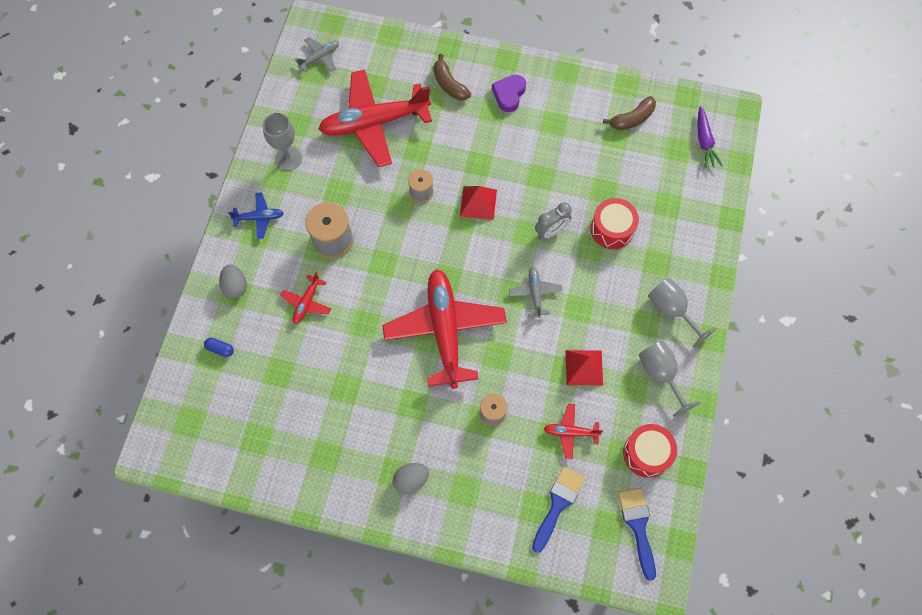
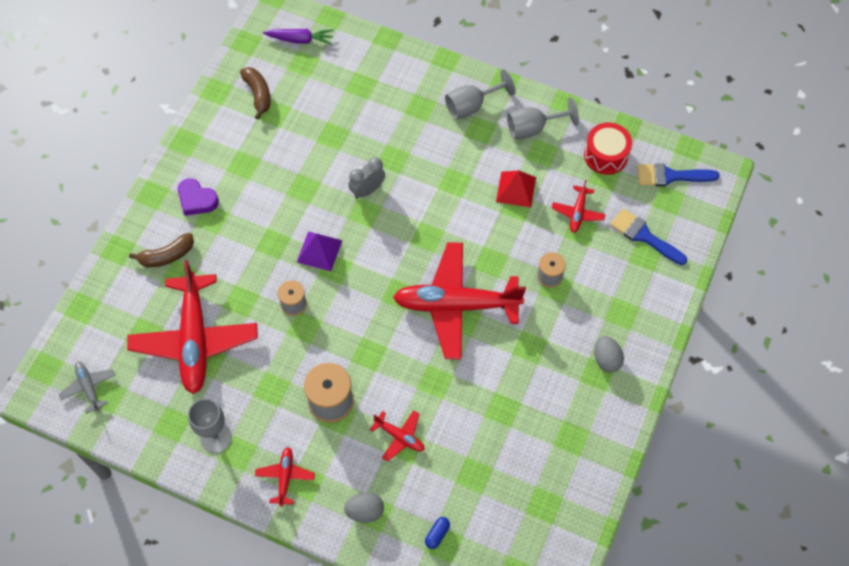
camera: 80 degrees left, 5 degrees down
blue plane [228,192,284,239] -> red plane [255,447,315,507]
red pyramid [460,186,497,220] -> purple pyramid [297,231,342,271]
grey plane [509,267,562,318] -> none
grey clock [535,202,572,239] -> grey clock turned 105 degrees counterclockwise [348,157,385,199]
red drum [591,198,639,249] -> none

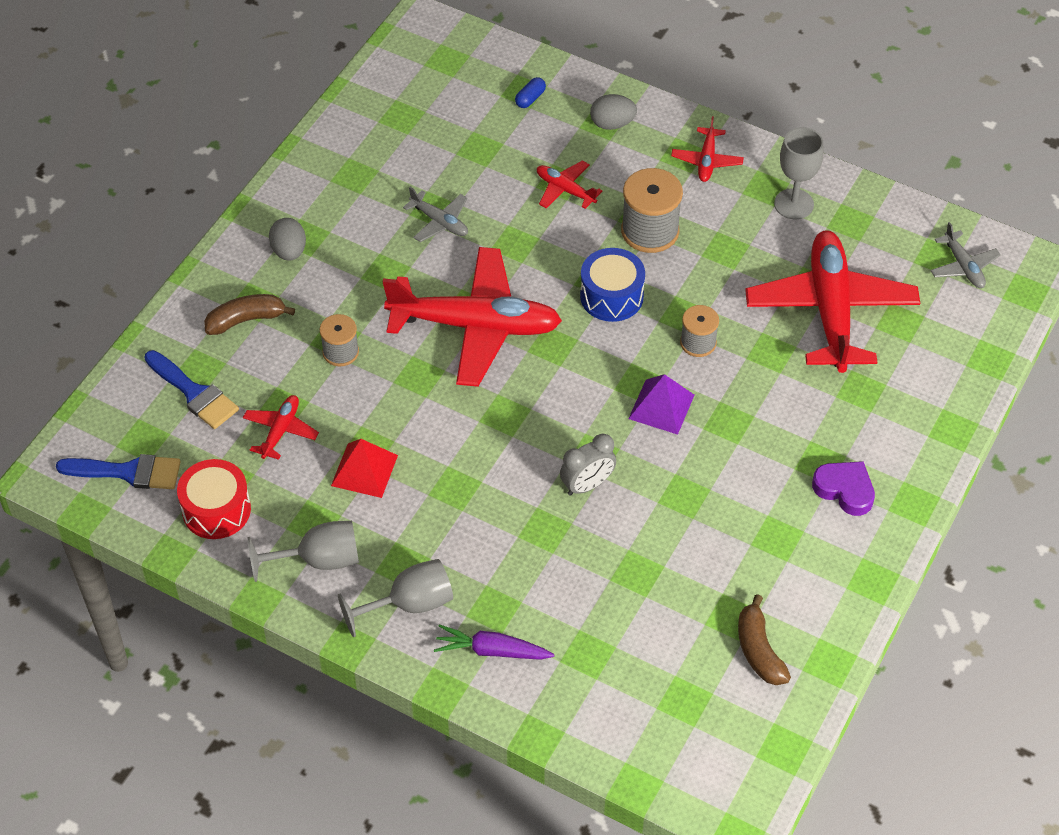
camera: 175 degrees left, 10 degrees down
brown banana [129,233,194,267] -> brown banana moved to [204,294,295,335]
purple carrot [263,29,334,45] -> purple carrot moved to [434,624,554,660]
none -> grey plane [403,187,468,242]
none -> blue drum [580,248,645,322]

